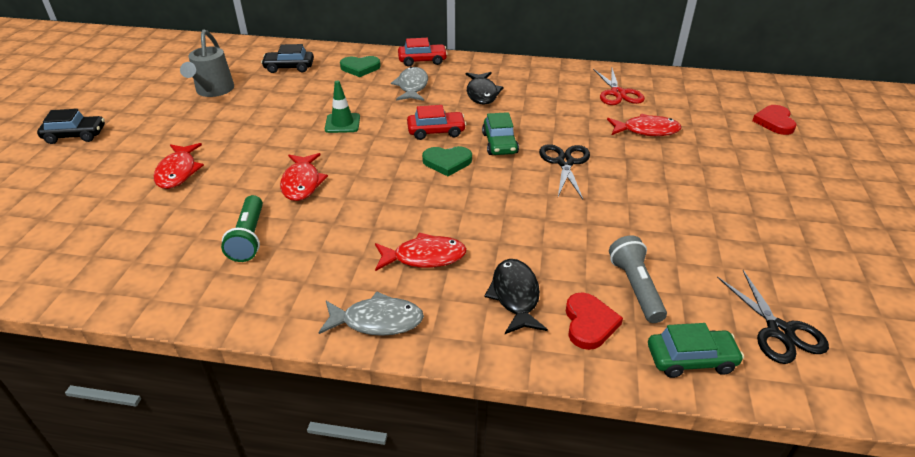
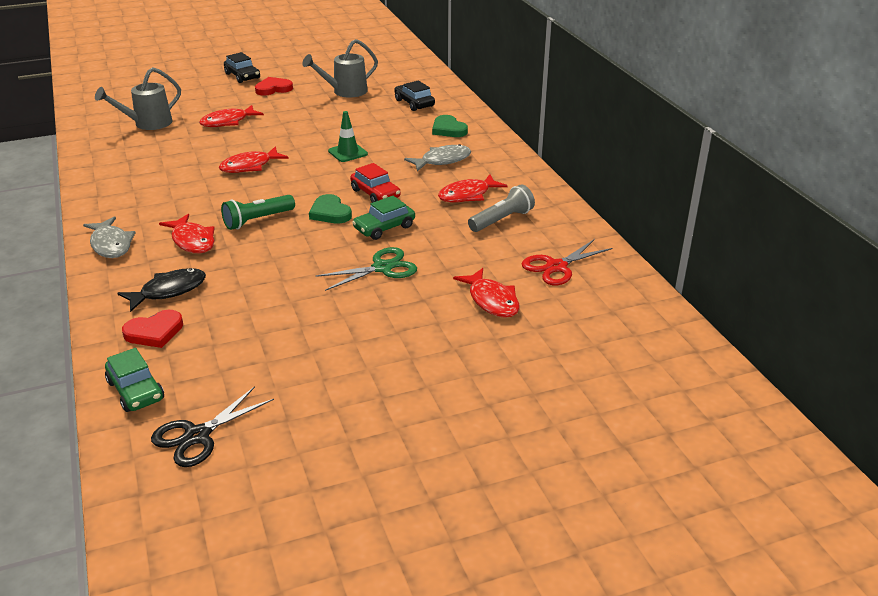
camera: 60 degrees right, 5 degrees down
green flashlight [221,195,263,262] -> green flashlight moved to [221,195,295,230]
red car [398,38,448,66] -> none
black fish [465,72,504,105] -> red fish [438,174,508,203]
black scissors [539,144,590,199] -> green scissors [316,247,417,291]
grey flashlight [609,235,667,323] -> grey flashlight moved to [468,184,535,232]
red heart [752,105,797,135] -> red heart moved to [255,77,293,96]
none -> grey watering can [95,67,181,130]

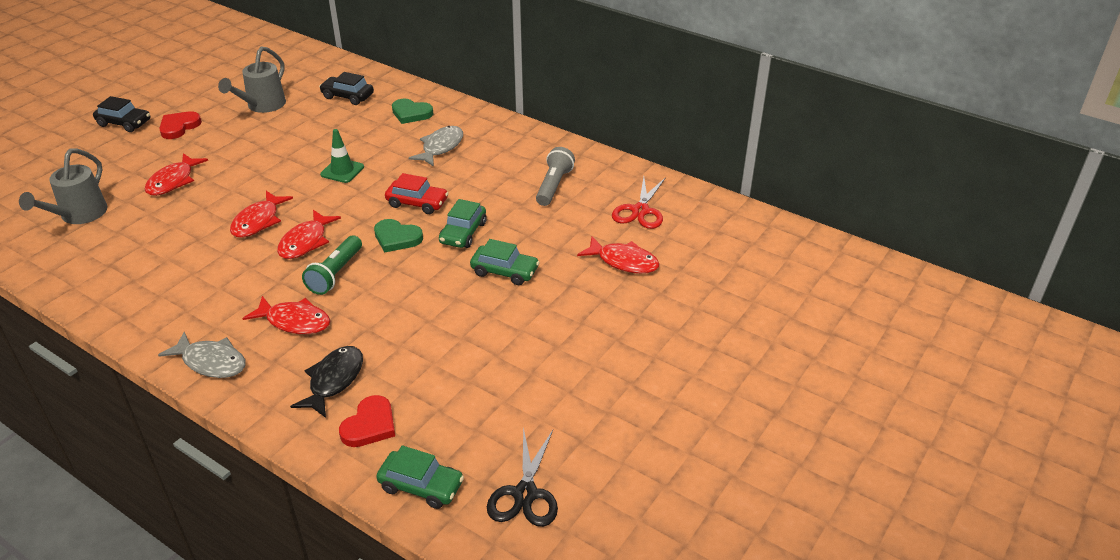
camera: 35 degrees left, 5 degrees up
green scissors [316,247,417,291] -> green car [470,239,539,285]
red fish [438,174,508,203] -> red fish moved to [277,210,341,259]

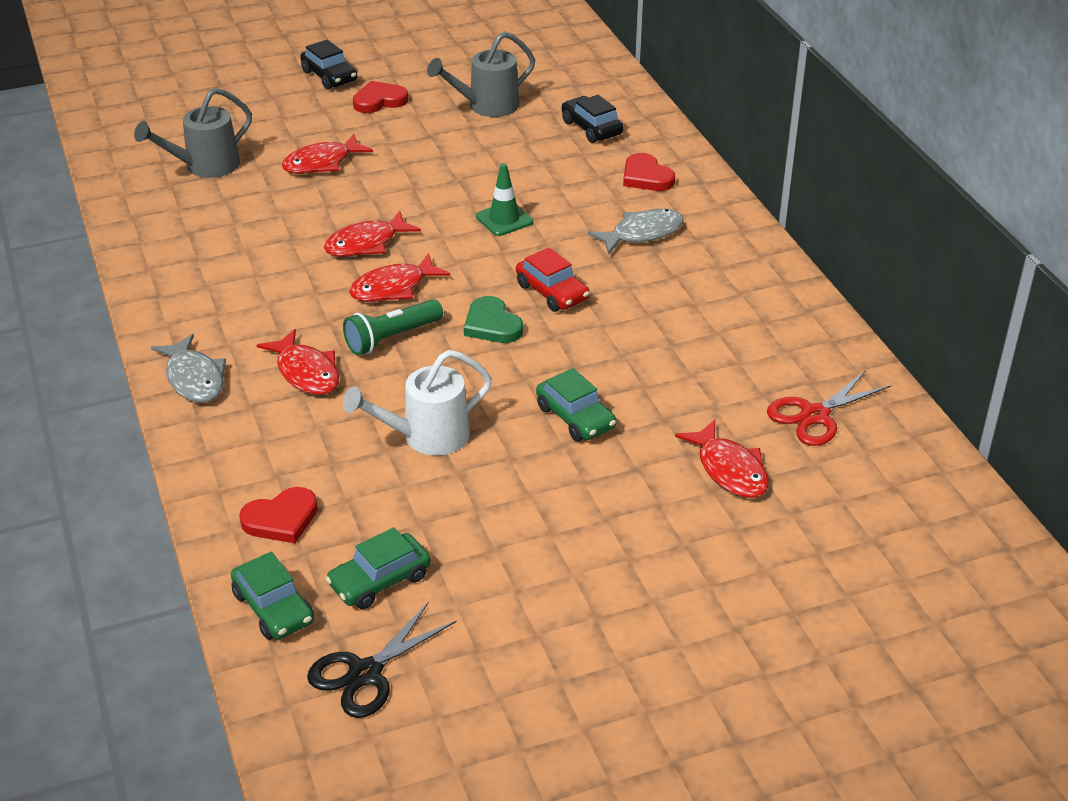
camera: 35 degrees right, 0 degrees up
black fish [290,346,363,418] -> none
green heart [392,99,433,124] -> red heart [623,153,675,191]
green car [439,199,487,248] -> green car moved to [326,527,430,609]
grey flashlight [536,147,575,206] -> none
none -> white watering can [343,350,492,456]

